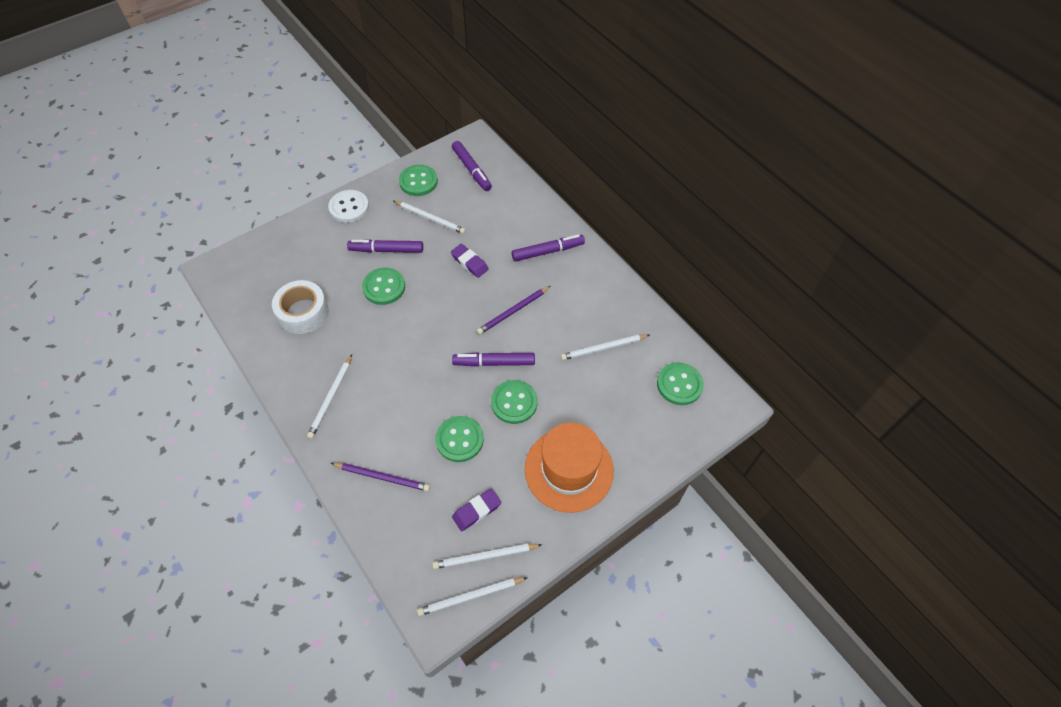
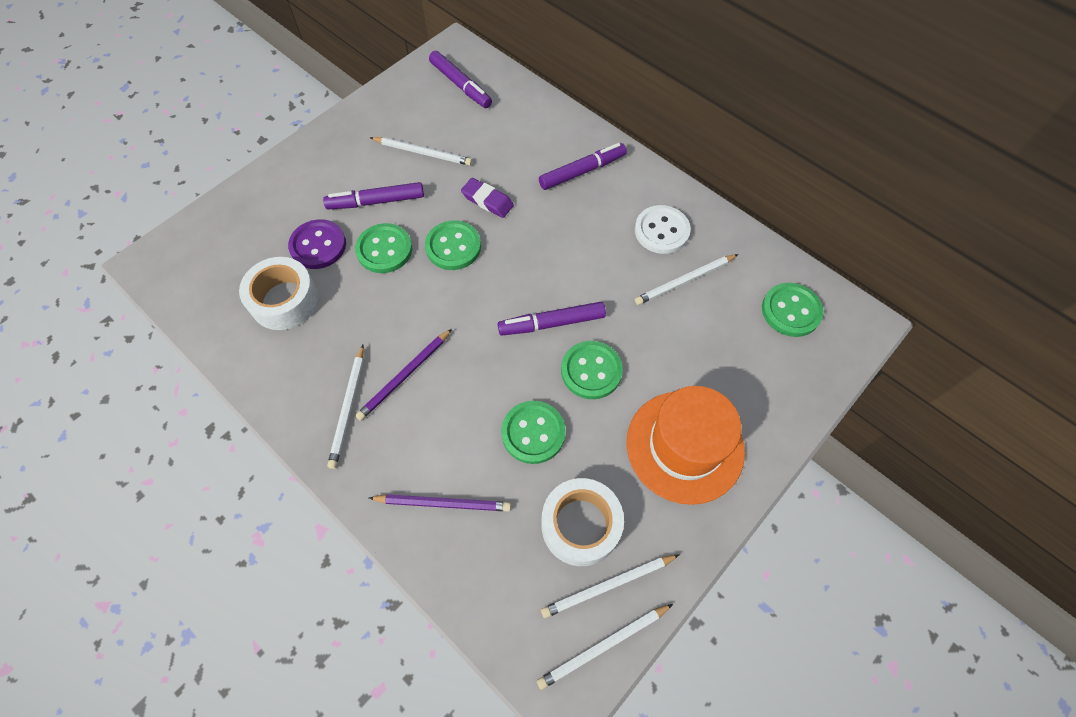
camera: 10 degrees left, 5 degrees up
white button [328,190,369,223] -> white button moved to [635,205,691,254]
green button [399,165,438,196] -> green button moved to [425,220,481,270]
purple eraser [452,488,501,531] -> white tape [542,478,624,566]
purple pencil [477,286,550,334] -> purple pencil moved to [355,329,452,421]
none -> purple button [288,219,346,269]

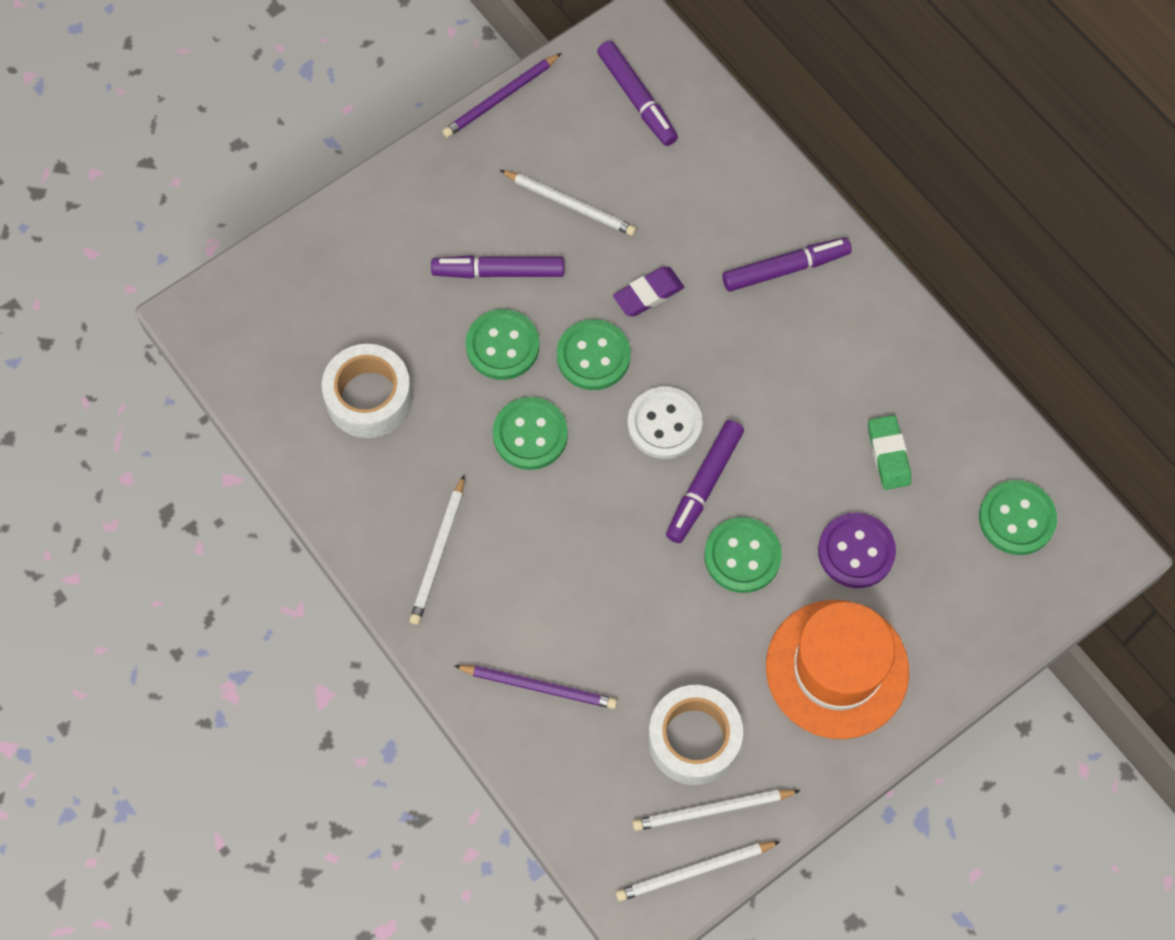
camera: 10 degrees right, 5 degrees up
purple button [288,219,346,269] -> purple button moved to [818,513,896,588]
purple pencil [355,329,452,421] -> purple pencil moved to [442,53,562,138]
purple eraser [461,178,514,218] -> purple eraser turned 75 degrees counterclockwise [613,267,684,316]
purple marker [498,302,606,335] -> purple marker turned 60 degrees counterclockwise [666,420,744,543]
green button [501,401,566,464] -> green button moved to [493,397,568,470]
white button [635,205,691,254] -> white button moved to [628,386,703,459]
white pencil [635,254,738,305] -> green eraser [868,415,911,490]

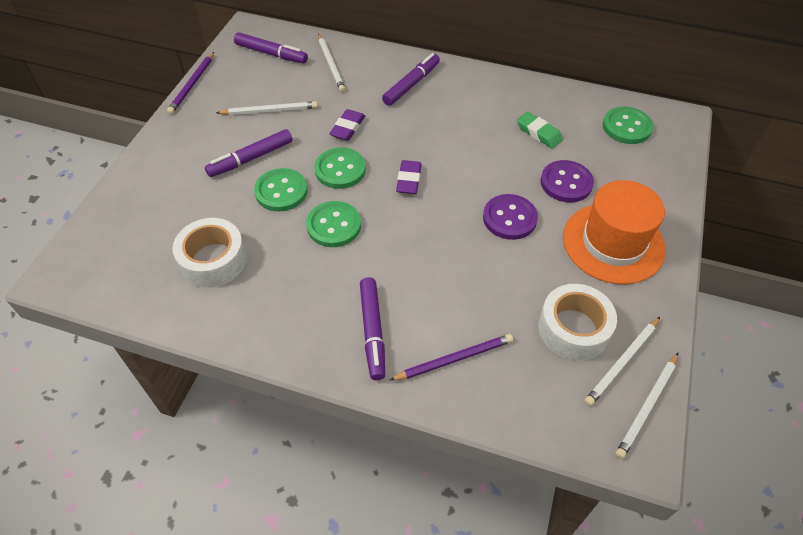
camera: 35 degrees left, 15 degrees down
white pencil [409,475,464,625] -> white pencil moved to [318,34,345,92]
white button [628,386,703,459] -> purple eraser [396,160,422,194]
purple marker [666,420,744,543] -> purple marker moved to [360,277,385,380]
green button [704,517,782,593] -> purple button [483,194,538,240]

